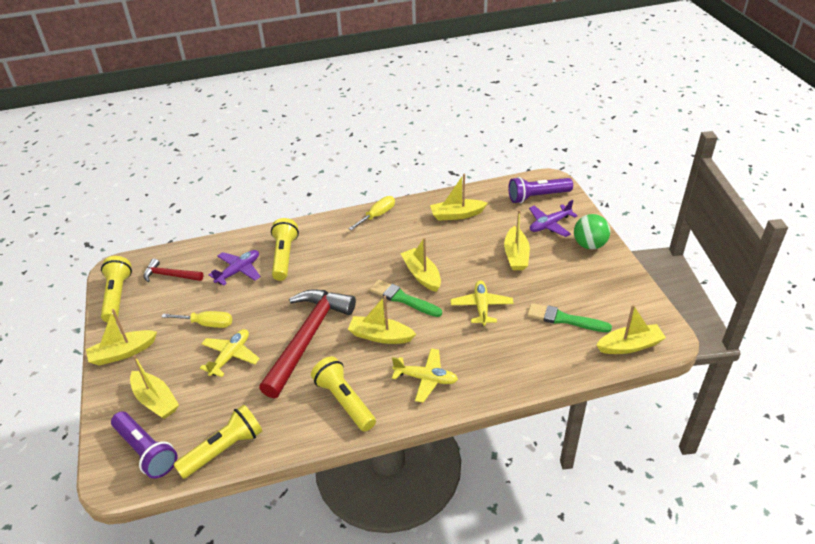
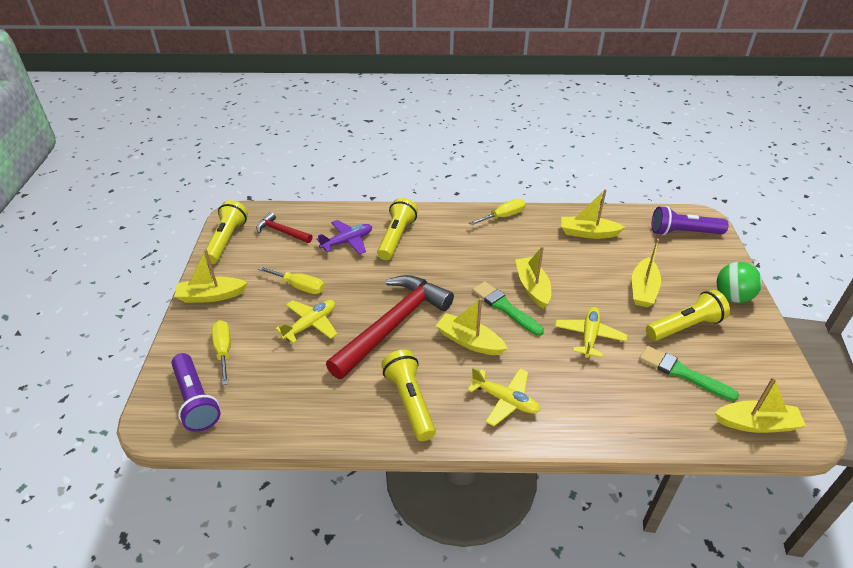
camera: 15 degrees right, 0 degrees up
yellow boat [130,355,179,419] -> yellow screwdriver [212,320,231,385]
yellow flashlight [173,405,262,479] -> yellow flashlight moved to [646,290,730,341]
purple plane [529,200,578,237] -> none

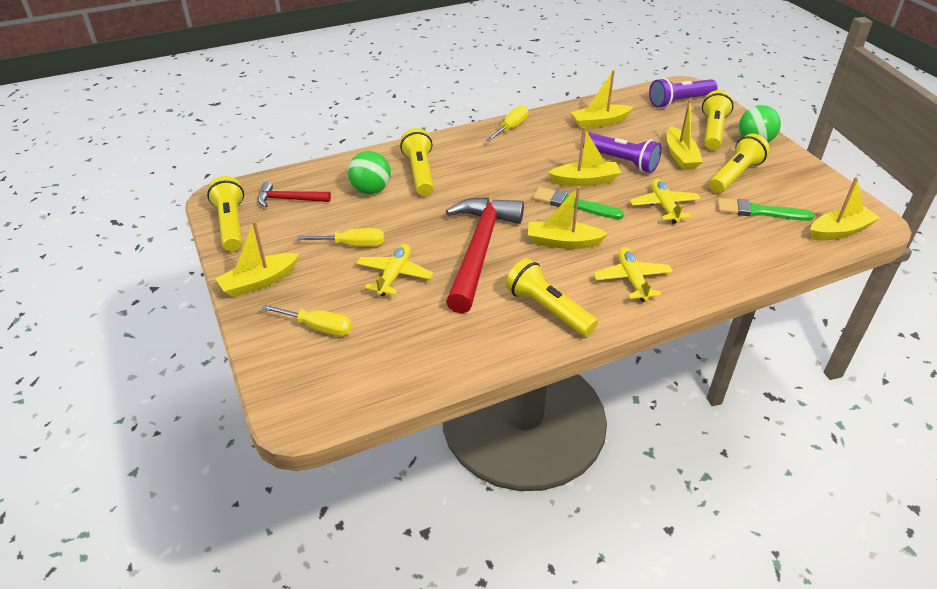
camera: 25 degrees left, 0 degrees up
purple flashlight [171,353,221,432] -> purple flashlight moved to [583,132,662,173]
yellow screwdriver [212,320,231,385] -> yellow screwdriver turned 150 degrees clockwise [261,304,352,336]
purple plane [317,220,372,255] -> green ball [348,151,391,194]
yellow plane [467,367,540,426] -> yellow plane turned 105 degrees counterclockwise [593,247,673,302]
yellow boat [515,246,551,309] -> yellow boat turned 120 degrees clockwise [548,127,621,186]
none -> yellow flashlight [702,90,734,150]

